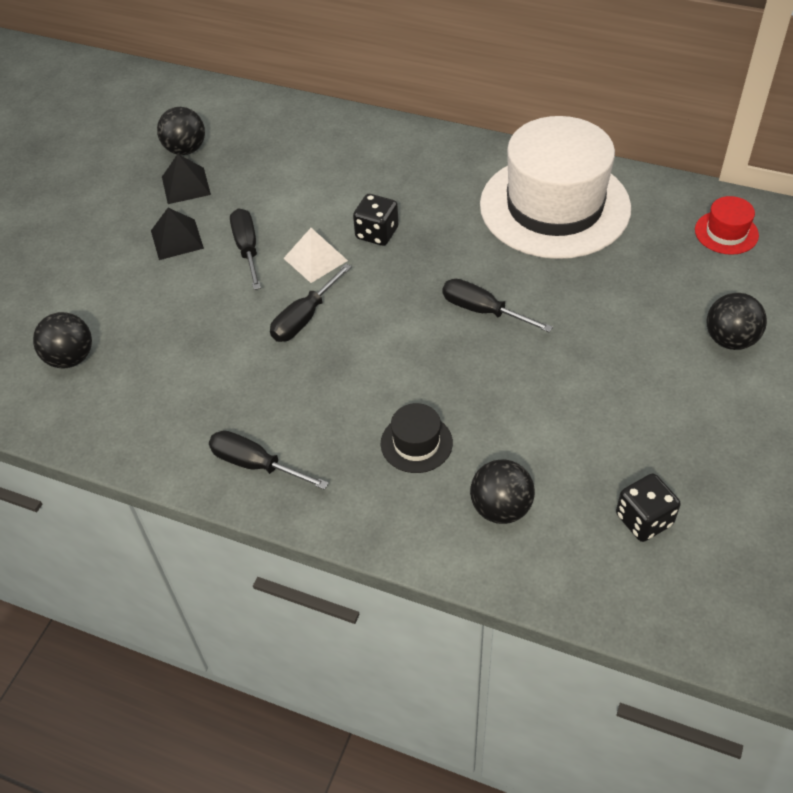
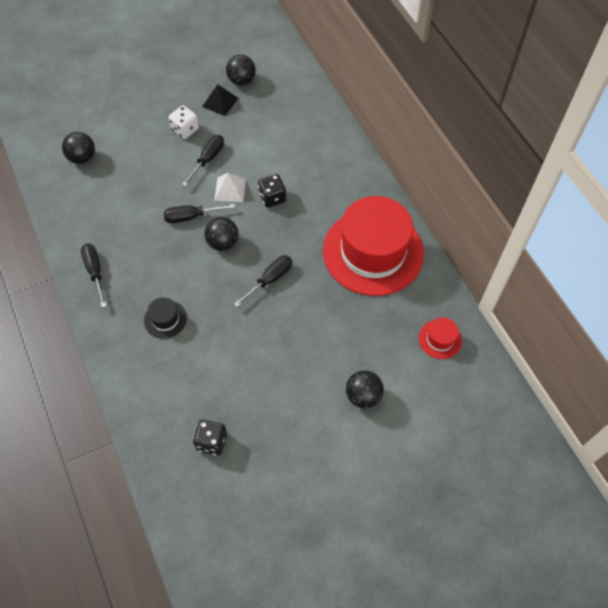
camera: 40 degrees right, 10 degrees up
black pyramid [151,208,204,260] -> white dice [169,105,199,139]
black screwdriver [442,279,553,332] -> black screwdriver turned 60 degrees clockwise [234,255,292,307]
black ball [470,459,535,524] -> black ball moved to [205,217,239,251]
white hat [480,116,631,259] -> red hat [323,196,424,296]

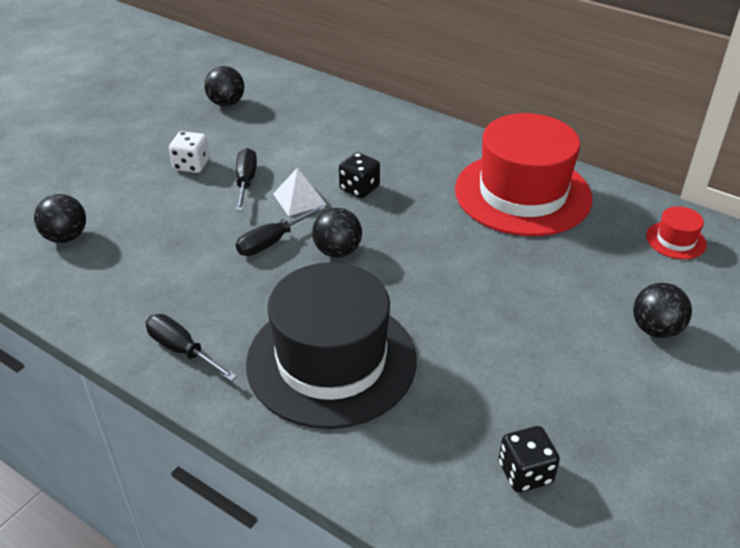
camera: 30 degrees left, 20 degrees down
black hat [144,297,187,339] -> black hat [246,262,417,429], size x2.49
black pyramid [202,84,238,116] -> none
black screwdriver [234,255,292,307] -> none

